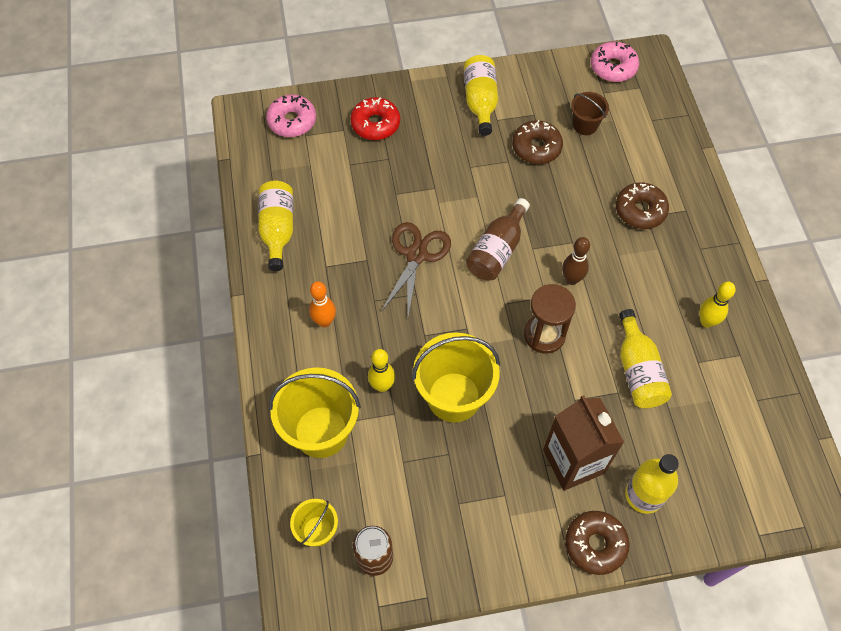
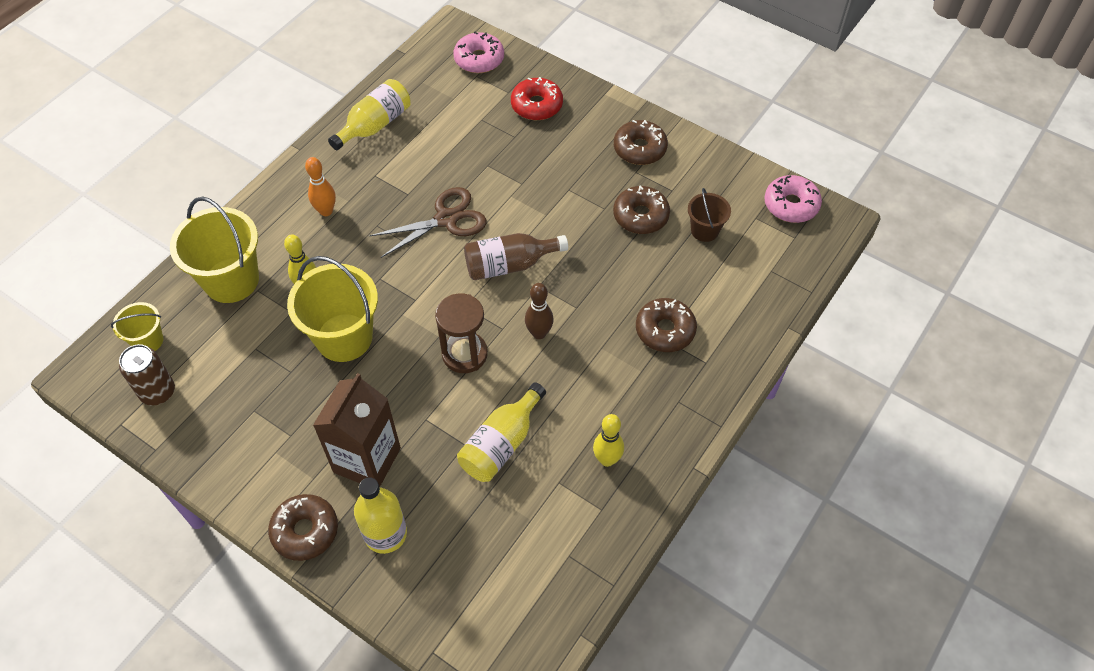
camera: 45 degrees right, 5 degrees down
yellow bottle [464,55,498,136] -> brown donut [614,120,668,165]

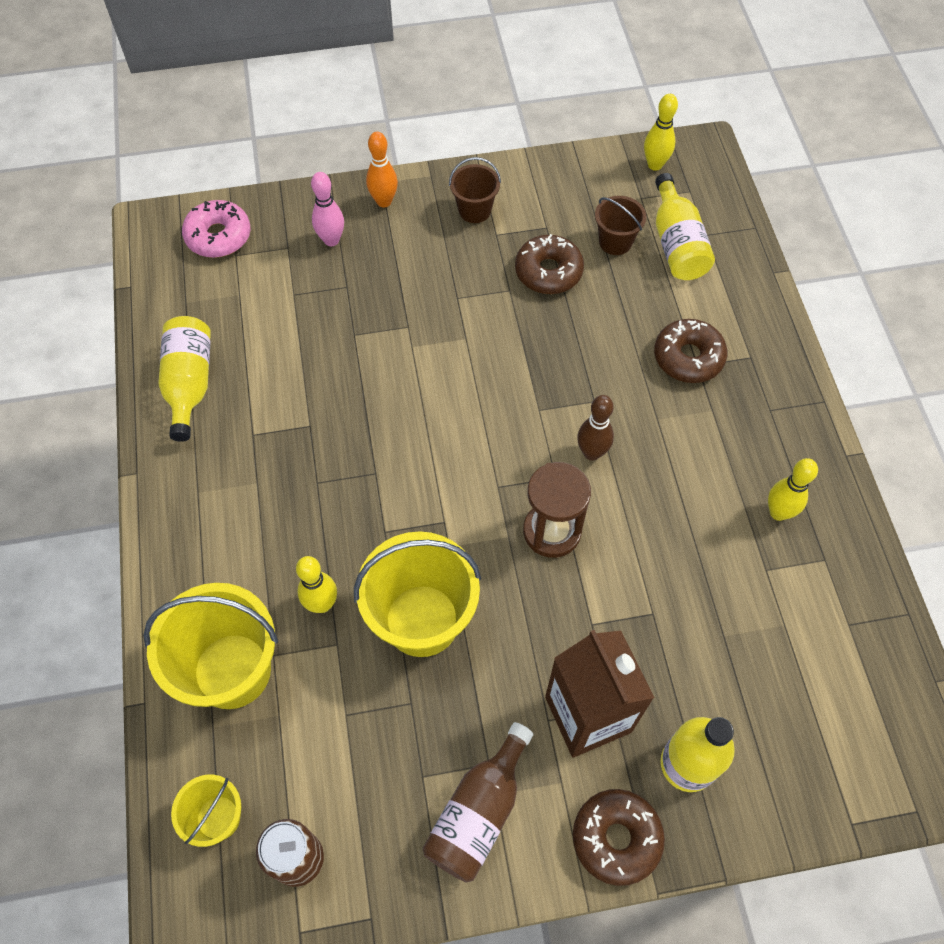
camera: 45 degrees left, 5 degrees up
orange bowling pin [305,157,336,216] -> orange bowling pin moved to [366,132,398,207]
brown scissors [369,187,487,258] -> none
yellow bottle [457,382,546,482] -> yellow bottle moved to [655,173,715,280]
brown bottle [464,233,568,280] -> brown bottle moved to [423,722,533,882]
red donut [511,77,563,120] -> pink bowling pin [311,172,344,246]
brown donut [614,120,668,165] -> brown bucket [449,157,501,223]
pink donut [765,175,822,223] -> yellow bowling pin [644,94,678,171]

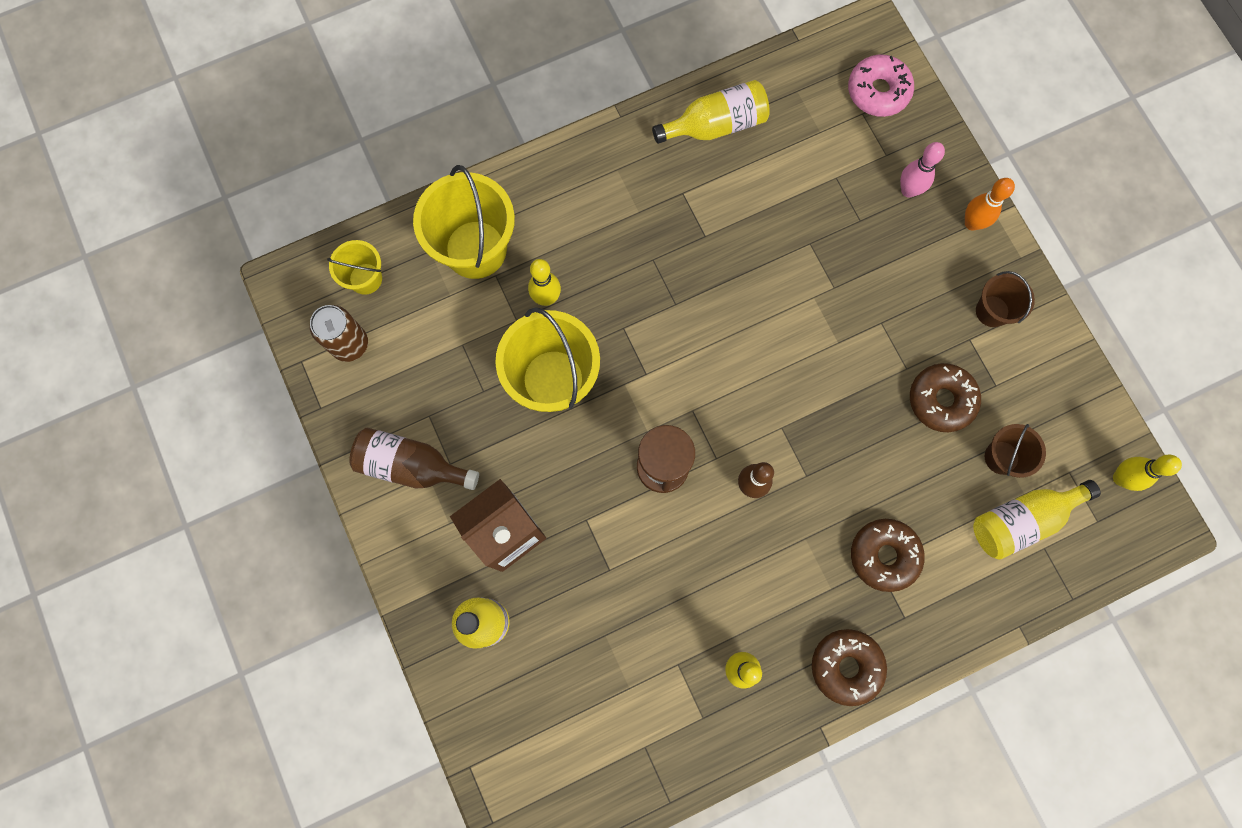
camera: 75 degrees right, 15 degrees up
brown donut [573,789,665,886] -> brown donut moved to [812,629,887,706]

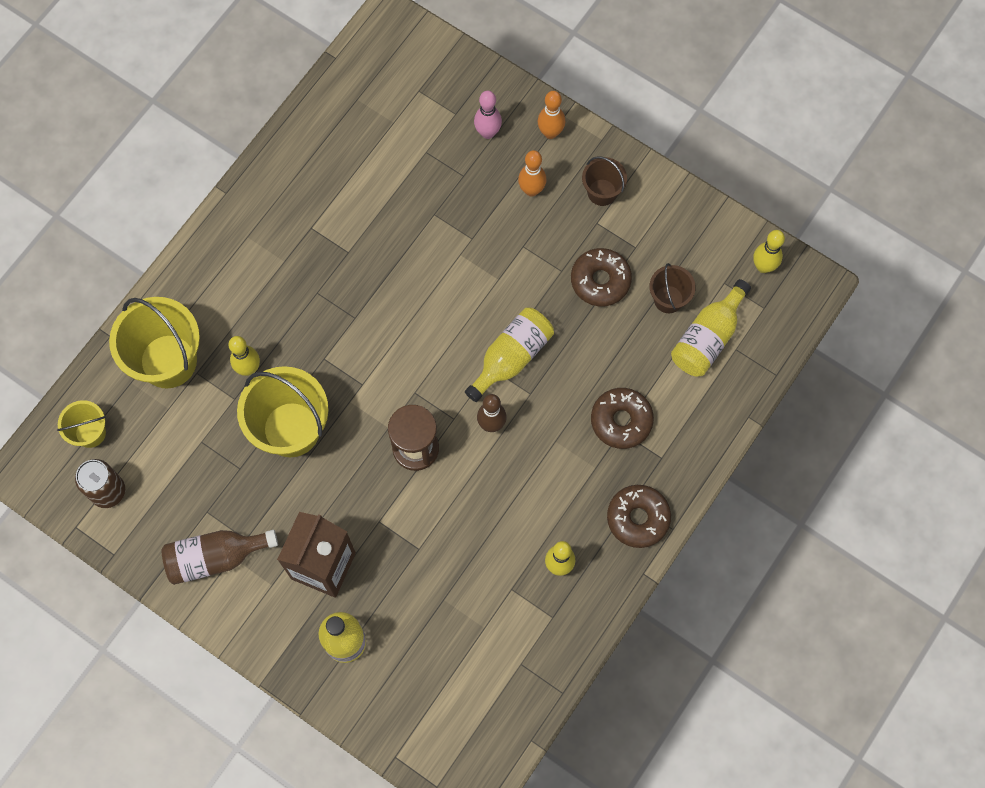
camera: 30 degrees left, 5 degrees down
yellow bottle [652,80,770,144] -> yellow bottle moved to [465,308,554,402]
pink donut [848,54,914,117] -> none
none -> orange bowling pin [518,150,546,197]

